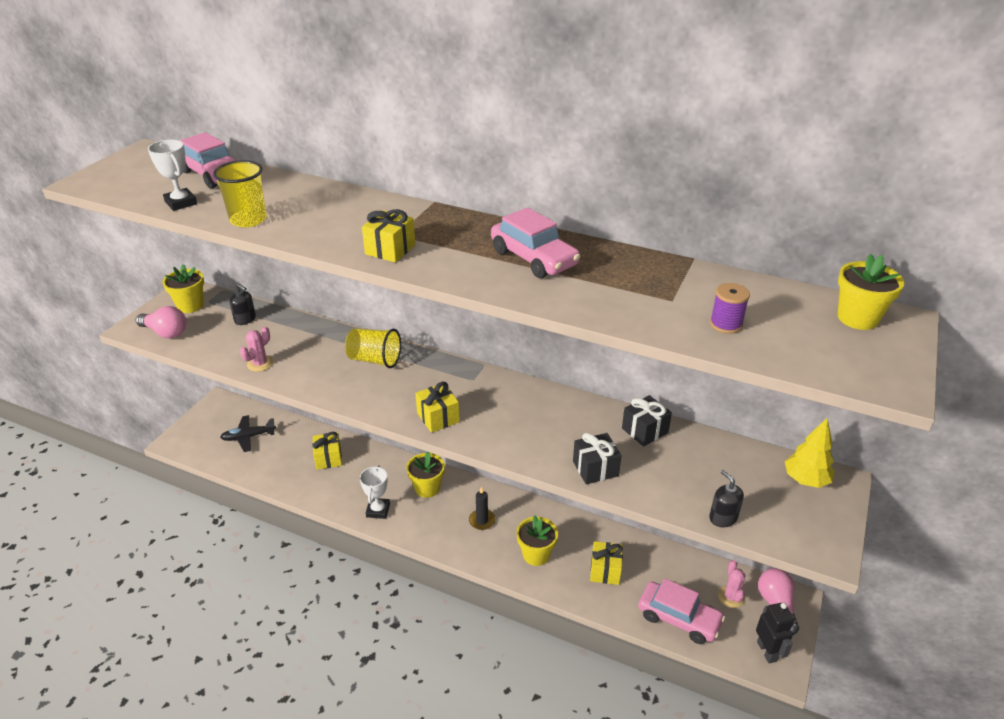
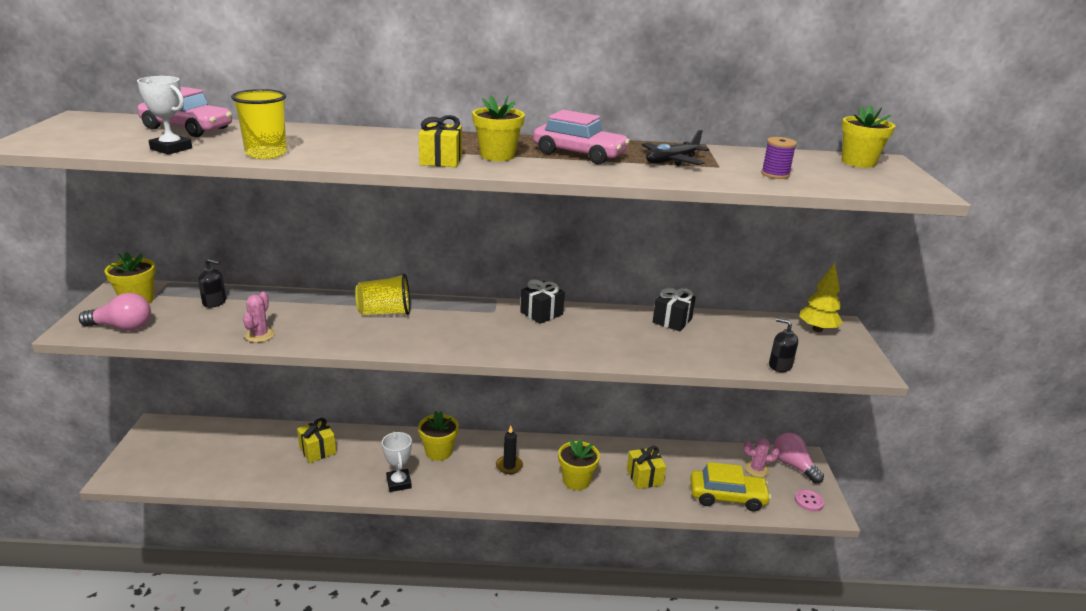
camera: 25 degrees left, 10 degrees down
black plane [220,415,276,452] -> black plane moved to [642,130,709,166]
yellow gift [415,382,460,433] -> none
black gift [573,433,621,484] -> black gift moved to [520,279,565,324]
pink car [638,578,725,644] -> yellow car [690,462,771,511]
pink cactus [718,560,745,608] -> pink cactus turned 60 degrees counterclockwise [744,438,780,477]
black robot [756,602,794,663] -> pink button [795,489,825,512]
none -> yellow flower pot [472,95,525,161]

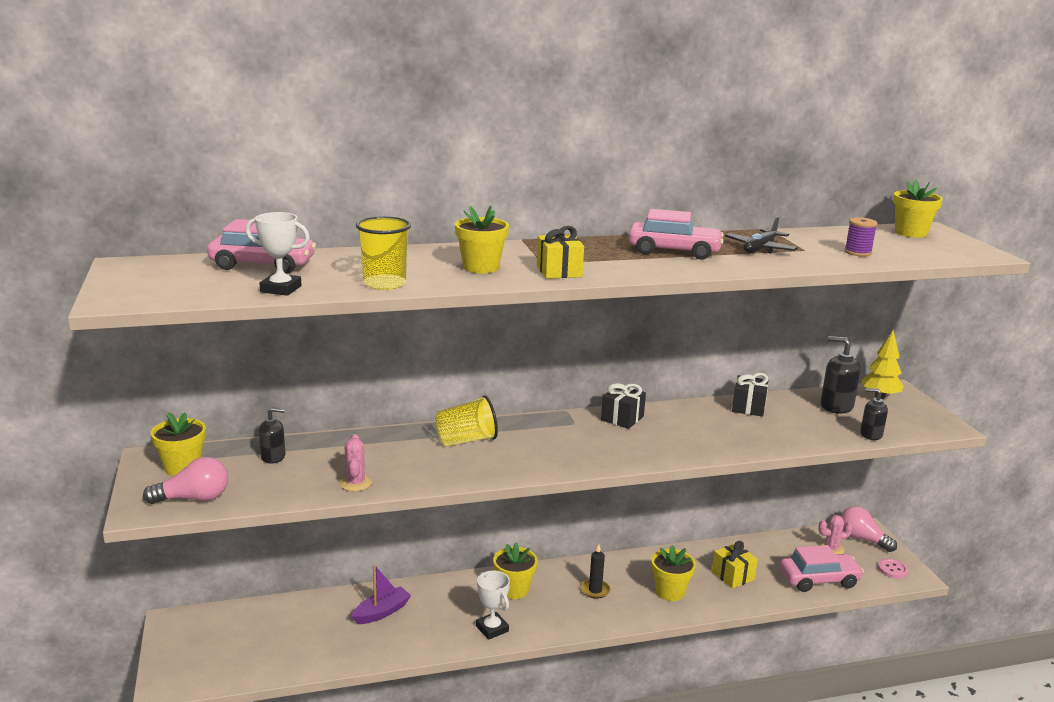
camera: 15 degrees left, 5 degrees down
yellow gift [297,418,336,463] -> purple boat [351,564,411,624]
yellow flower pot [472,95,525,161] -> yellow flower pot moved to [455,206,509,273]
yellow car [690,462,771,511] -> pink car [780,545,864,592]
none -> black soap dispenser [821,336,861,414]

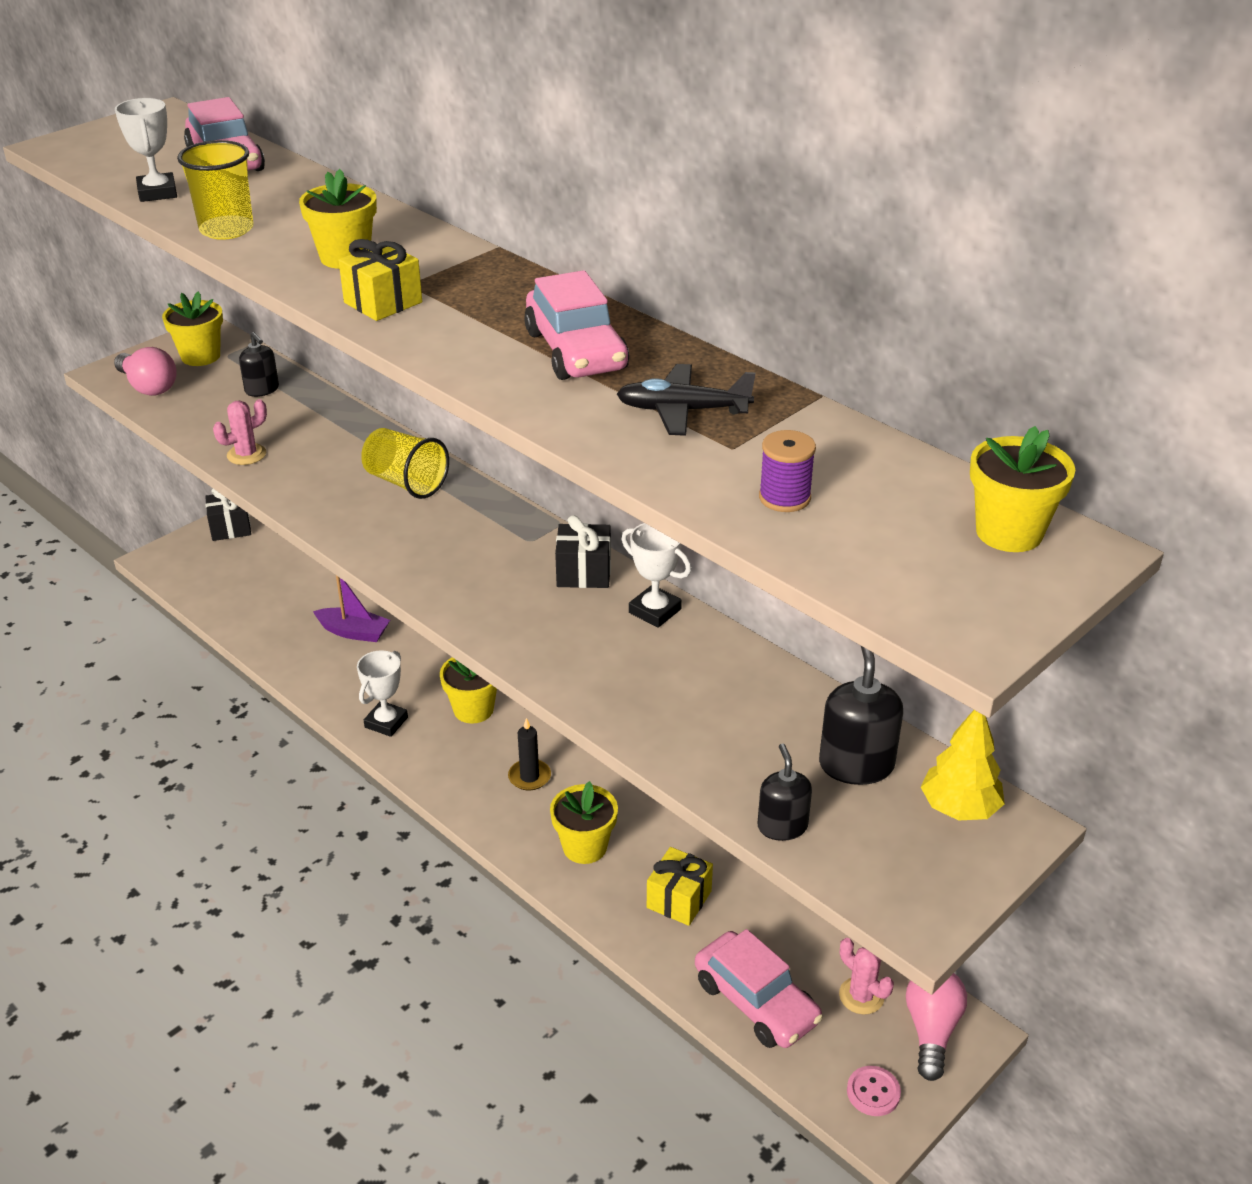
camera: 60 degrees right, 15 degrees up
black gift [732,373,768,417] -> black gift moved to [205,489,251,541]
none -> white trophy [621,523,691,628]

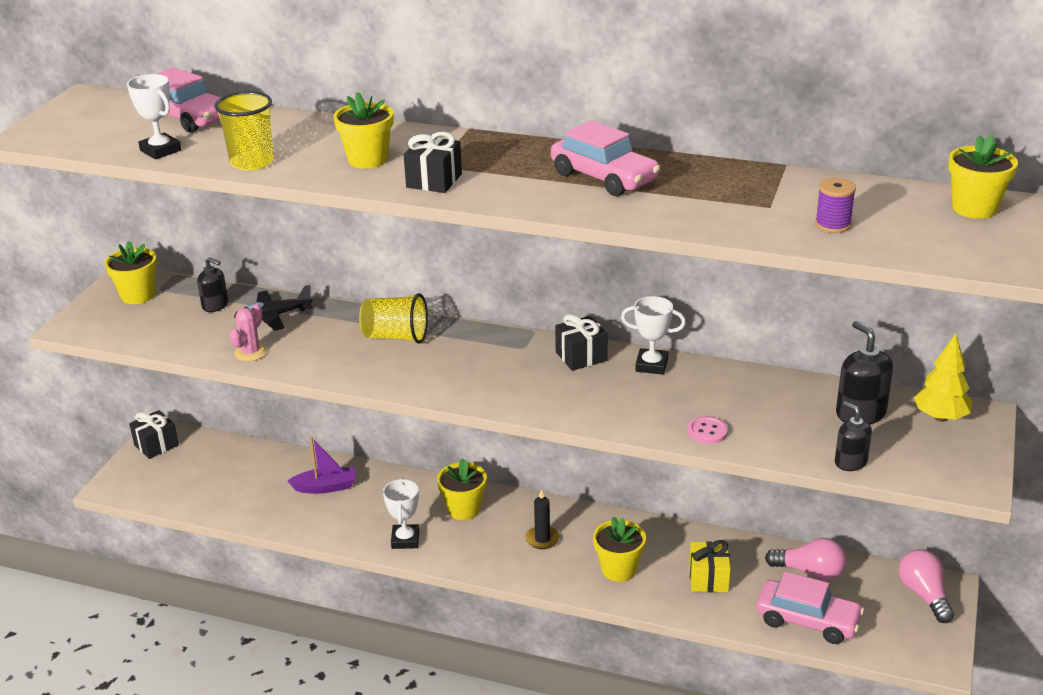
camera: 25 degrees left, 5 degrees down
pink light bulb [114,347,177,396] -> pink light bulb moved to [765,538,846,581]
yellow gift [339,239,422,321] -> black gift [404,132,462,193]
black plane [617,364,756,436] -> black plane moved to [234,285,313,331]
pink cactus [839,938,894,1015] -> none
pink button [847,1066,901,1116] -> pink button moved to [688,416,728,444]

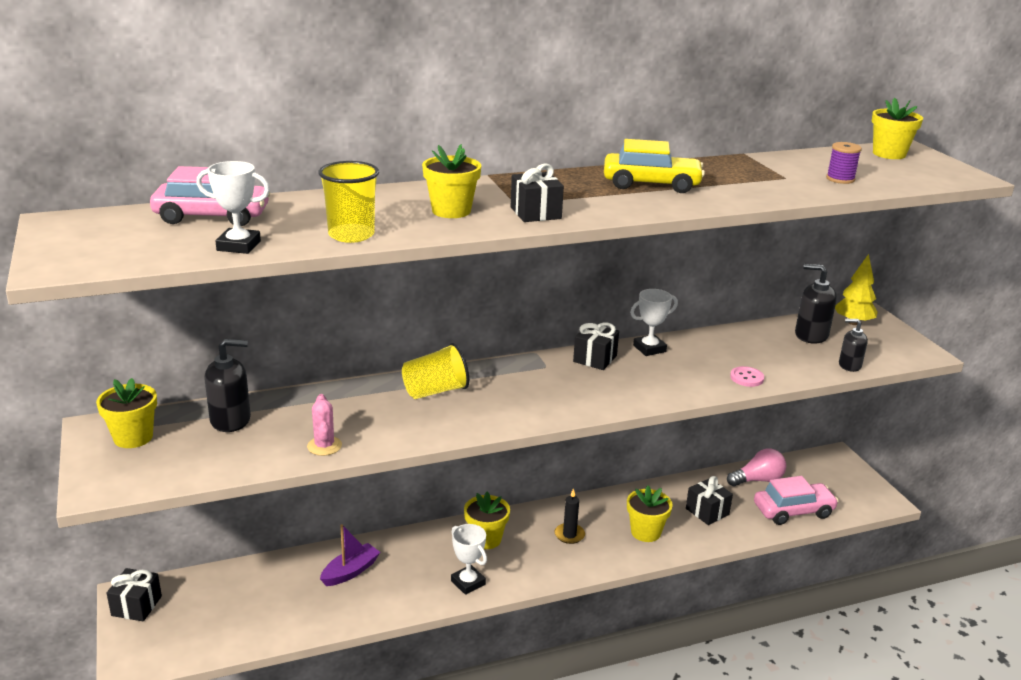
camera: 40 degrees left, 5 degrees down
black soap dispenser [197,257,228,312] -> black soap dispenser [204,339,251,432], size x1.54
black plane [234,285,313,331] -> none
pink car [551,120,660,196] -> yellow car [604,139,705,193]
yellow gift [689,540,731,592] -> black gift [686,476,733,525]
pink light bulb [899,549,954,623] -> none

